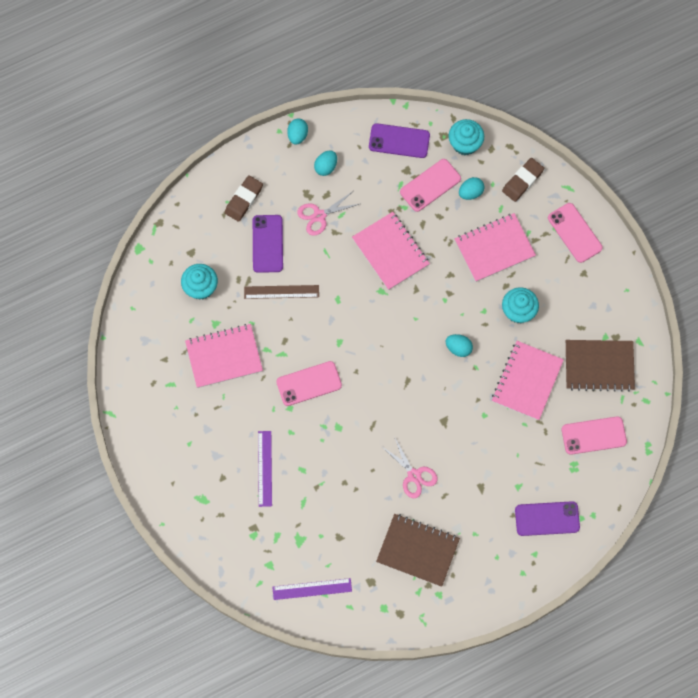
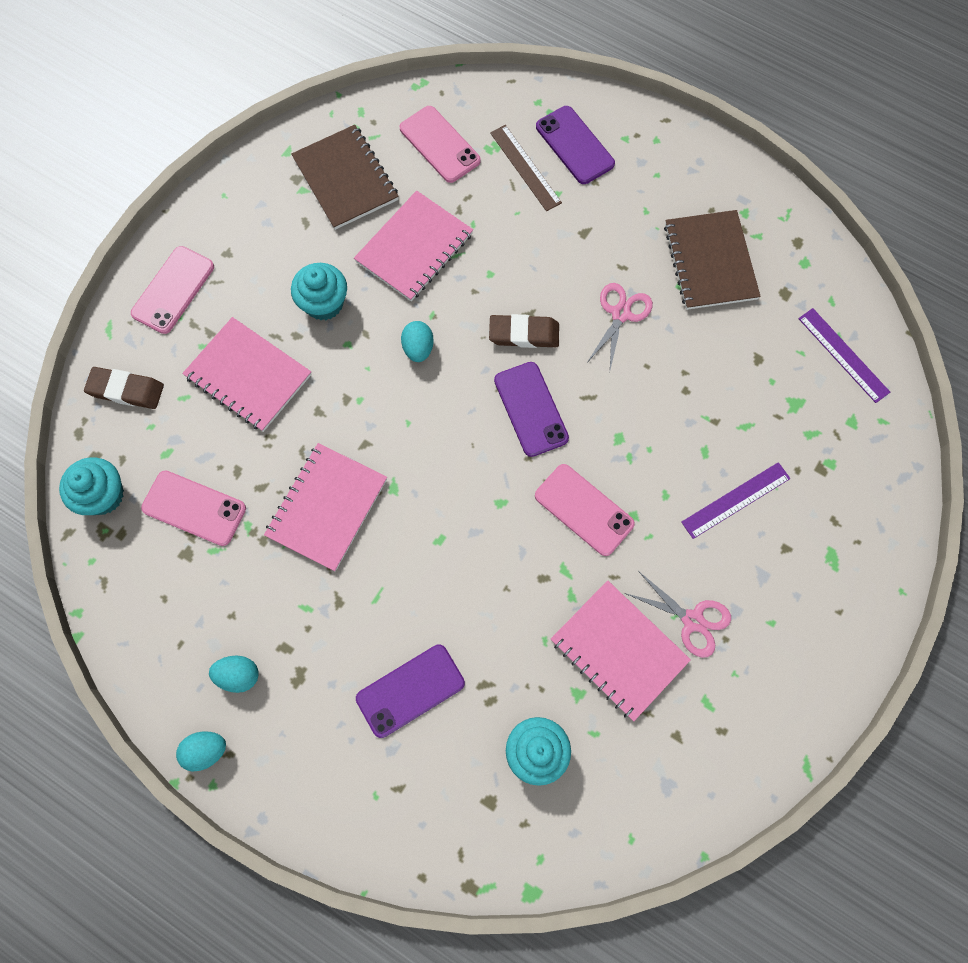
camera: 120 degrees left, 0 degrees up
brown eraser [225,175,263,222] -> brown eraser moved to [489,314,559,348]
brown ruler [244,285,319,299] -> brown ruler moved to [490,125,562,211]
pink scissors [297,191,359,236] -> pink scissors moved to [625,571,731,658]
purple phone [369,123,430,158] -> purple phone moved to [494,362,569,457]
turquoise egg [459,177,484,200] -> none
pink notebook [492,341,564,420] -> pink notebook turned 45 degrees counterclockwise [354,190,473,301]

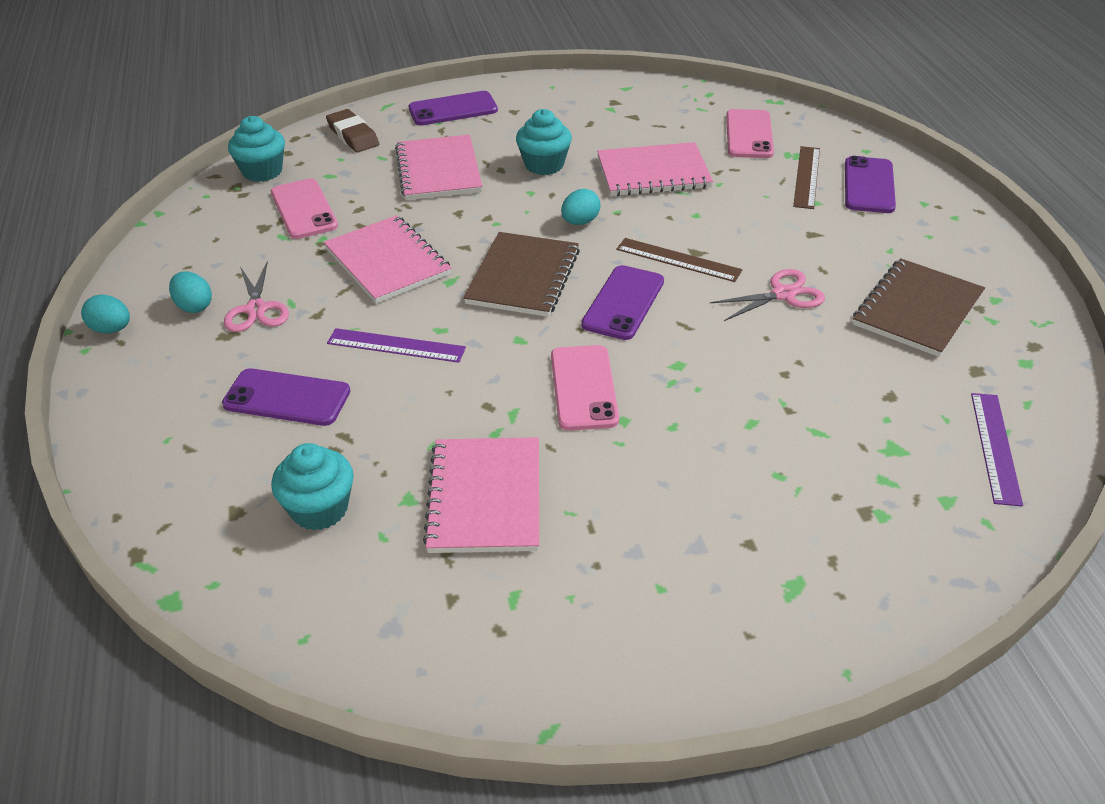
camera: 45 degrees right, 30 degrees down
pink phone [131,246,214,334] -> purple phone [408,91,498,126]
pink notebook [264,443,387,571] -> pink notebook turned 75 degrees clockwise [324,215,451,303]
brown notebook [291,125,399,230] -> brown notebook moved to [464,232,580,317]
brown eraser [489,314,559,348] -> brown ruler [616,238,742,282]
pink scissors [625,571,731,658] -> pink scissors moved to [224,261,289,332]
purple ruler [681,462,791,539] -> purple ruler moved to [327,328,466,363]

